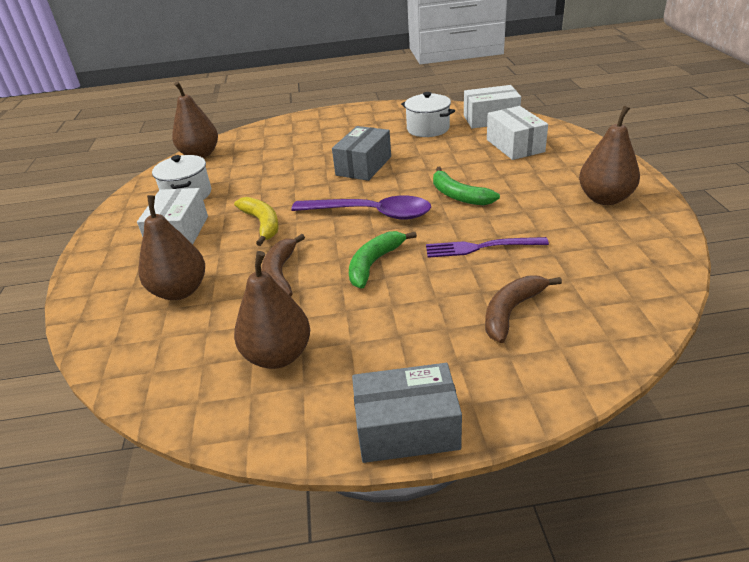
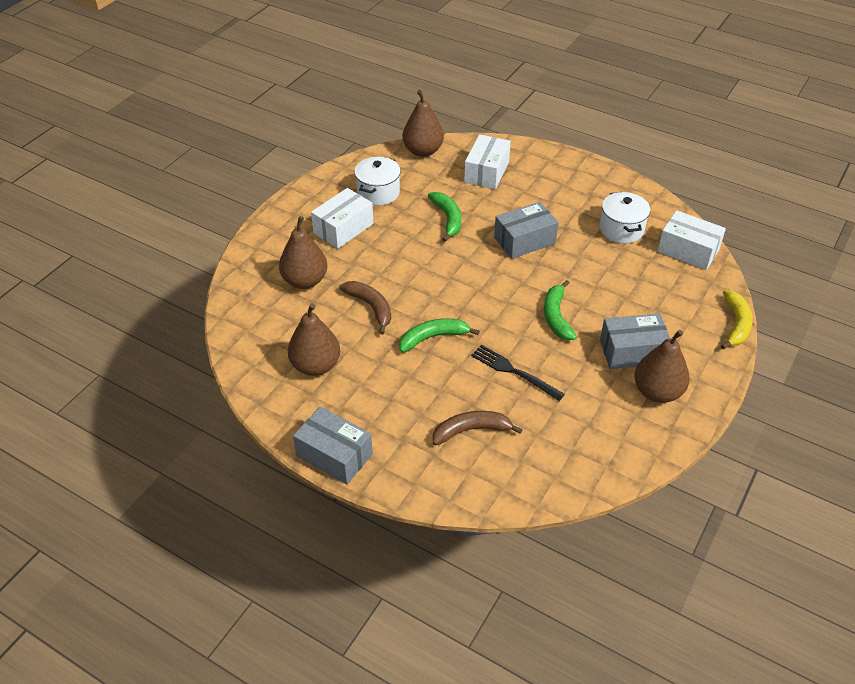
camera: 35 degrees right, 10 degrees up
yellow banana [234,197,279,246] -> yellow banana moved to [721,290,753,349]
brown banana [262,234,305,297] -> brown banana turned 105 degrees clockwise [339,281,391,334]
purple spoon [291,196,431,220] -> none
purple fork [426,237,549,258] -> black fork [471,345,565,401]
white box [487,106,548,160] -> white box moved to [464,134,511,189]
none -> green banana [428,192,461,242]
none -> grey box [600,313,670,369]

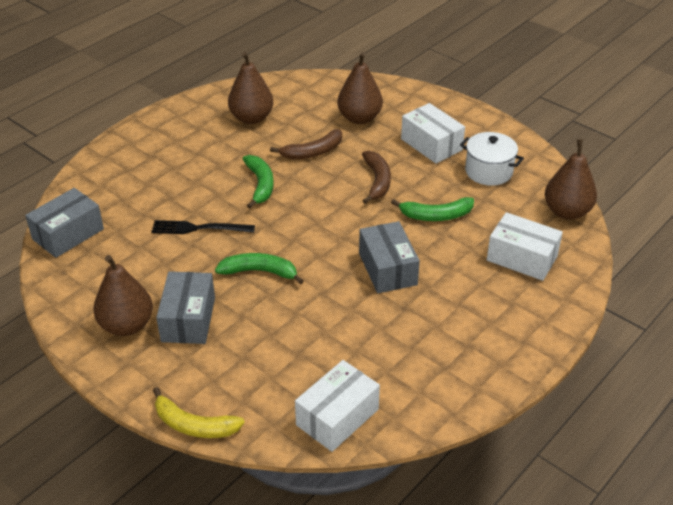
camera: 100 degrees right, 5 degrees down
grey box [293,406,373,484] -> grey box moved to [25,188,104,258]
brown banana [433,411,523,445] -> brown banana moved to [362,151,391,204]
black fork [471,345,565,401] -> black fork turned 135 degrees counterclockwise [151,220,255,234]
white pot [600,192,650,243] -> none

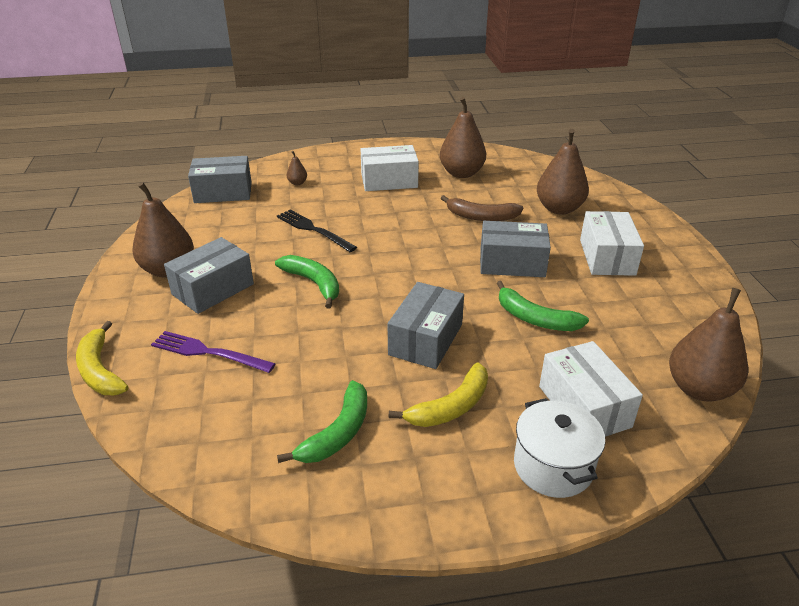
camera: 40 degrees right, 5 degrees down
green banana [243,155,274,209] -> green banana moved to [277,380,367,463]
white box [295,360,380,452] -> white box moved to [361,145,419,191]
brown banana [362,151,391,204] -> grey box [480,221,551,277]
white pot [460,132,524,186] -> white pot moved to [514,398,605,498]
none -> purple fork [151,331,276,373]
none -> brown pear [287,151,307,185]
none -> yellow banana [389,363,488,427]

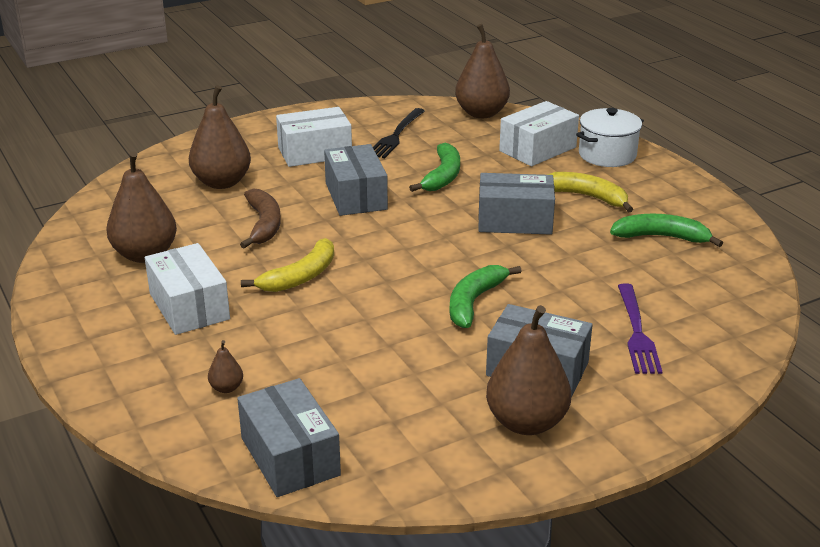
camera: 110 degrees left, 5 degrees down
yellow banana [76,321,129,395] -> yellow banana moved to [241,238,334,292]
black fork [277,210,357,252] -> black fork moved to [373,108,425,158]

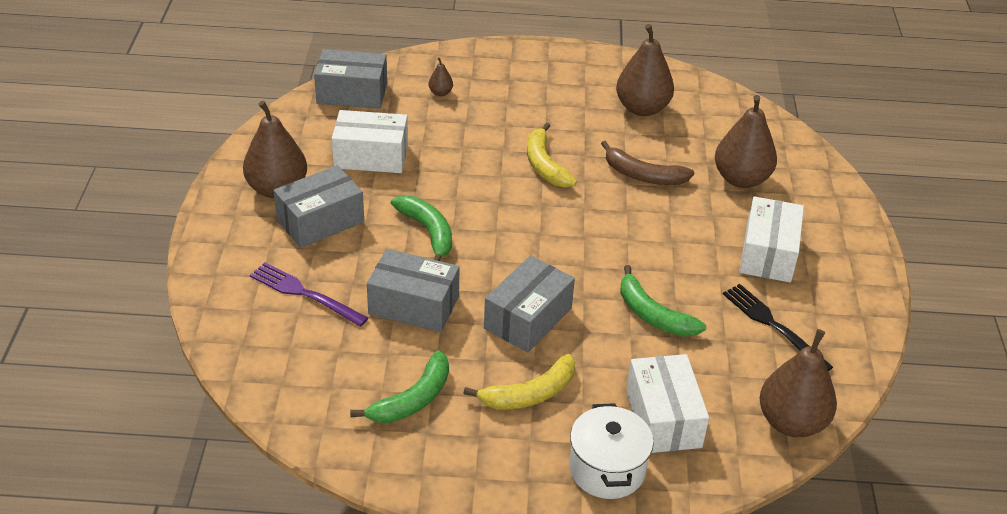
camera: 120 degrees right, 10 degrees up
white box [145,243,230,335] -> white box moved to [332,110,408,173]
grey box [324,144,388,216] -> grey box moved to [367,249,460,332]

